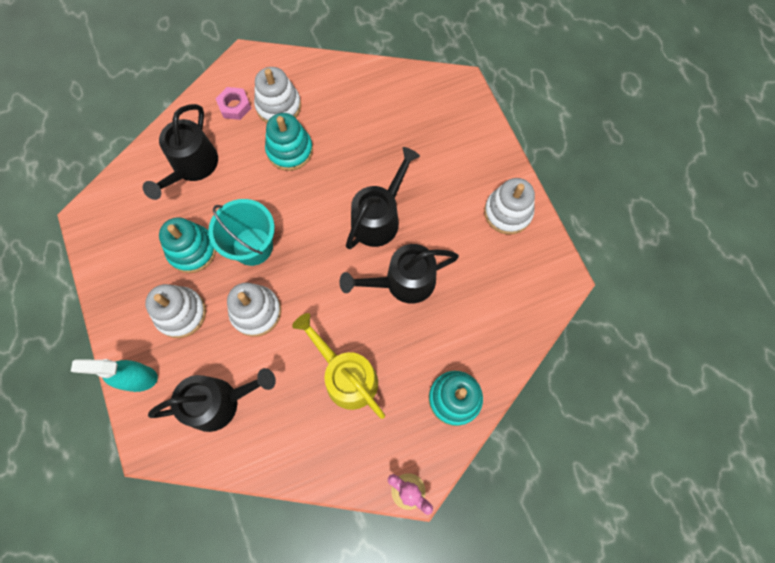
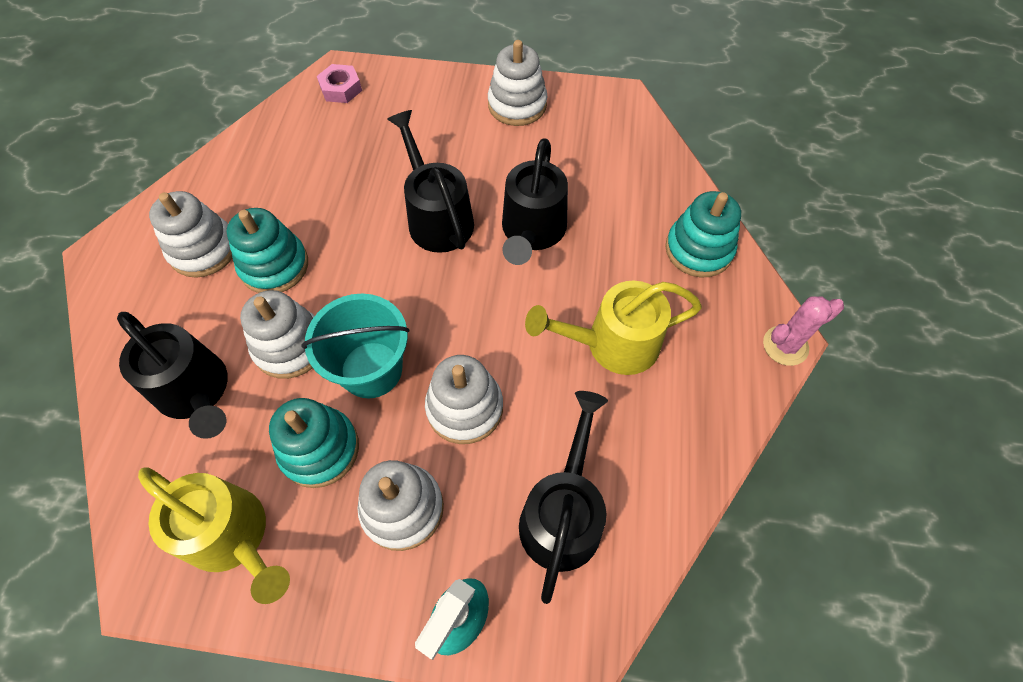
camera: 60 degrees left, 10 degrees down
pink nut [216,87,251,120] -> pink nut moved to [317,64,362,103]
none -> yellow watering can [138,467,290,604]
none -> white stacking toy [240,290,315,379]

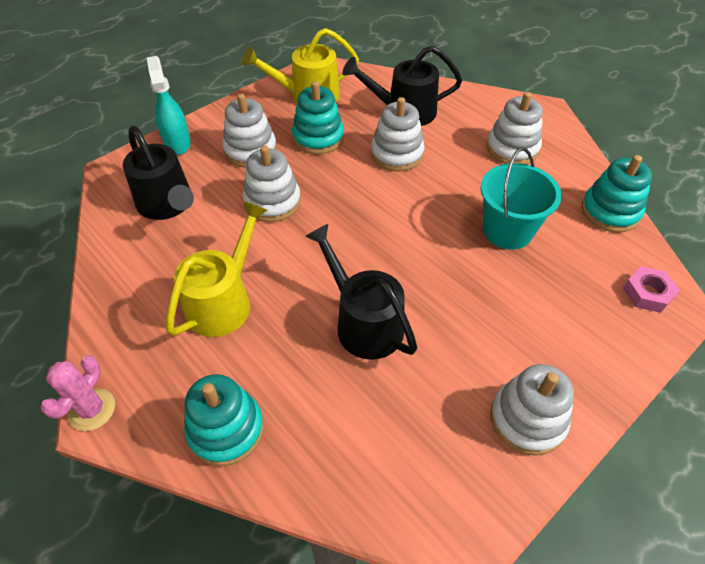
camera: 130 degrees right, 10 degrees down
turquoise stacking toy [227,208,308,293] -> turquoise stacking toy moved to [581,155,652,233]
turquoise bucket [301,294,410,398] -> turquoise bucket moved to [481,147,562,250]
black watering can [387,110,474,253] -> none

